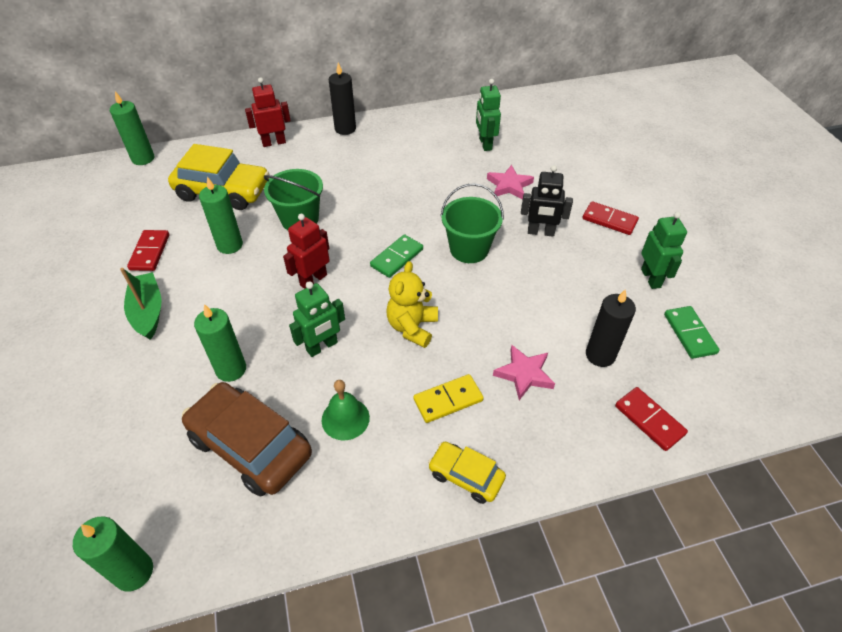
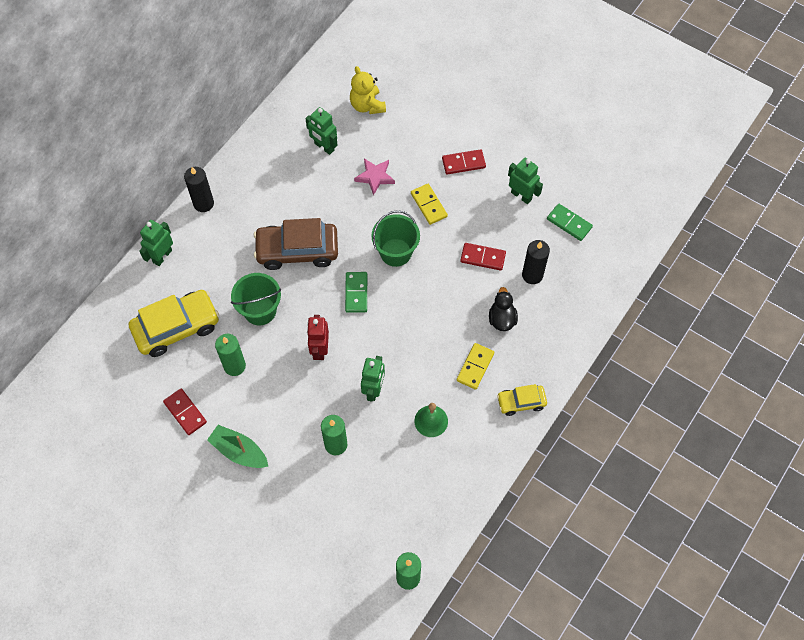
camera: 40 degrees left, 15 degrees up
green candle [110,91,154,165] -> none
brown car [182,382,312,496] -> brown car moved to [254,218,338,270]
red robot [245,77,291,147] -> green robot [140,220,173,266]
yellow teddy bear [386,261,438,348] -> yellow teddy bear moved to [350,66,386,114]
pink star [493,345,555,400] -> black duck [489,287,518,331]
black robot [521,165,573,236] -> yellow domino [411,184,448,225]
red domino [615,387,688,451] -> red domino moved to [460,243,506,271]

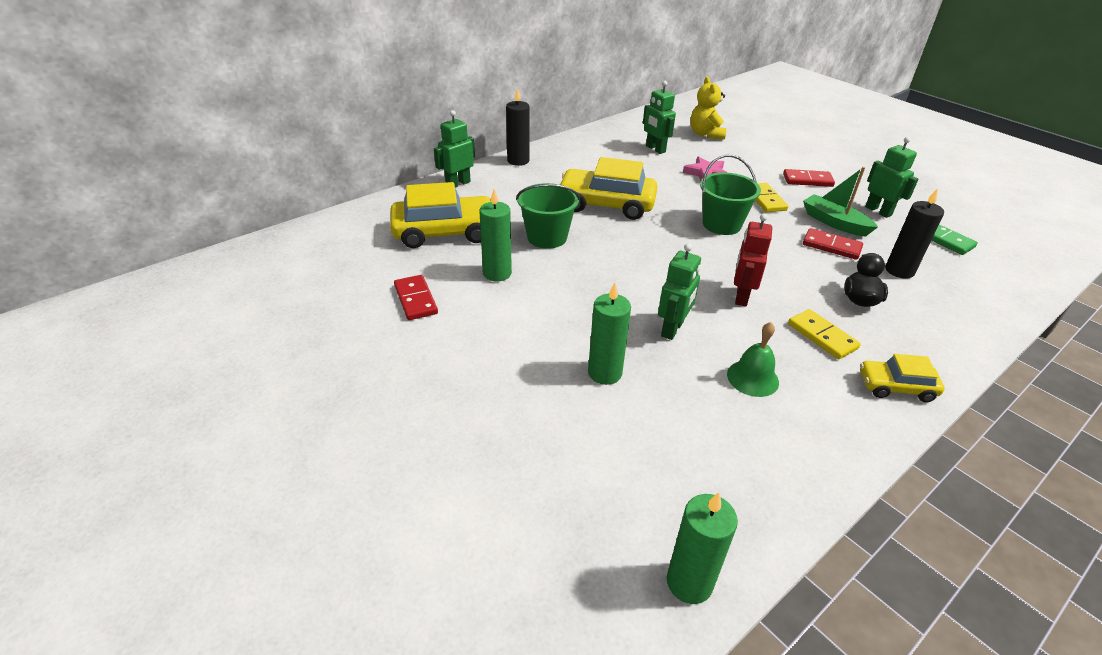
camera: 15 degrees right, 25 degrees down
green boat [207,425,268,468] -> green boat moved to [803,167,878,237]
brown car [254,218,338,270] -> yellow car [559,157,658,220]
red robot [307,315,329,360] -> red robot moved to [734,214,772,307]
green domino [345,272,367,313] -> none
yellow domino [457,343,494,390] -> yellow domino turned 75 degrees counterclockwise [788,309,861,359]

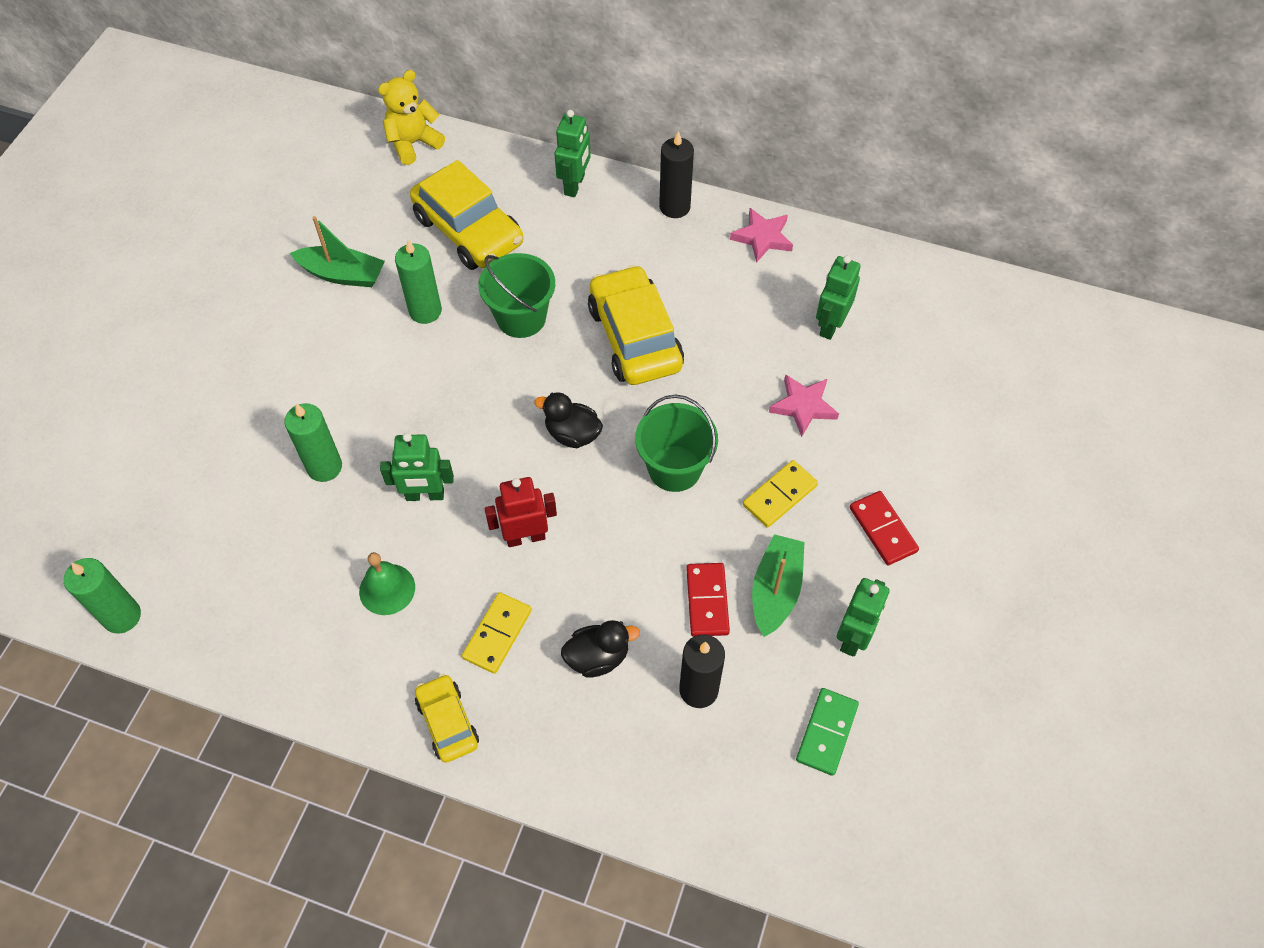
camera: 60 degrees right, 20 degrees up
red domino [394,275,438,320] -> green boat [290,216,385,287]
green robot [434,110,475,188] -> green robot turned 90 degrees clockwise [555,110,591,197]
yellow teddy bear [690,77,726,139] -> yellow teddy bear moved to [378,70,445,165]
none -> black duck [534,392,603,448]
none -> pink star [730,208,793,263]

